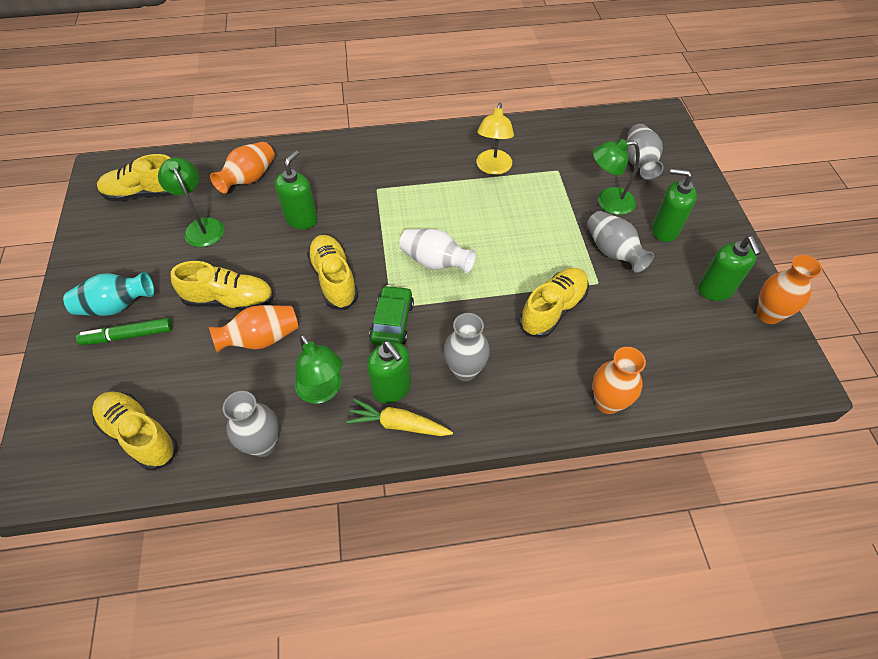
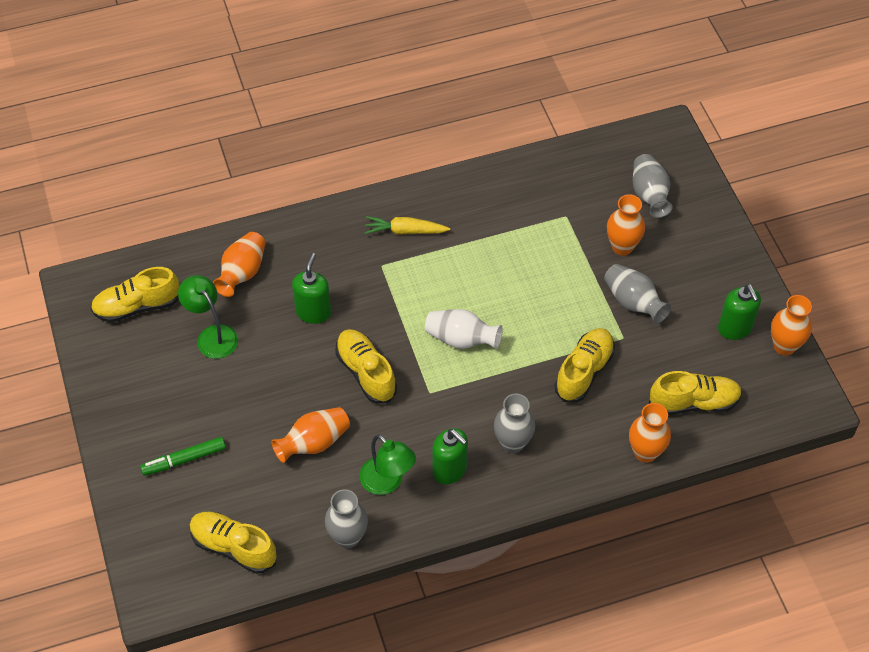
camera: 10 degrees left, 0 degrees up
turquoise vase [63,272,154,316] -> none
yellow shoe [171,261,274,311] -> yellow shoe moved to [649,371,742,415]
yellow carrot [346,399,453,436] -> yellow carrot moved to [365,216,450,235]
green car [369,285,414,346] -> none
yellow lamp [476,103,514,175] -> none
green lamp [593,139,640,215] -> orange vase [607,194,645,256]
green soap dispenser [652,169,697,242] -> none

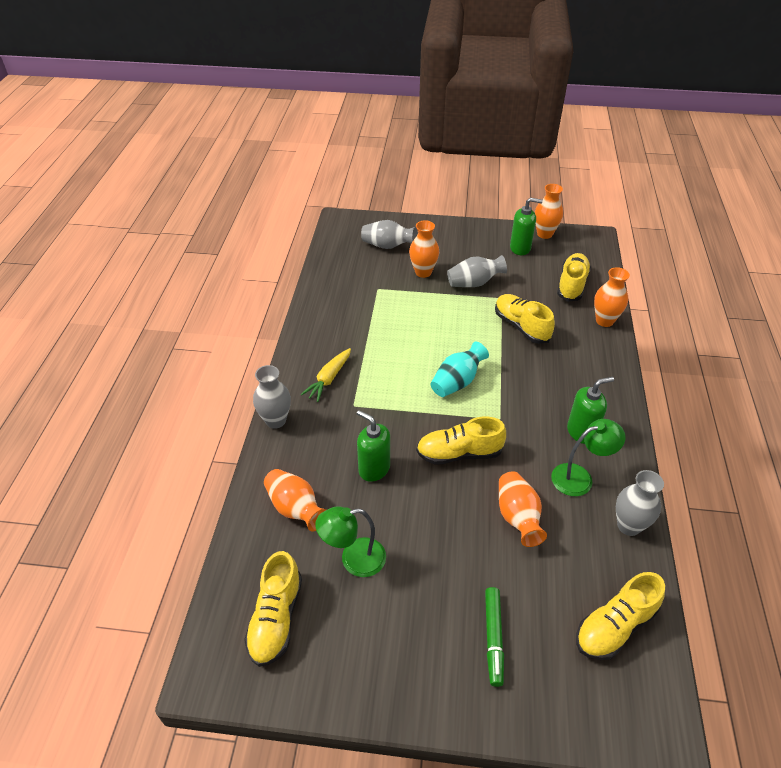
camera: 65 degrees left, 10 degrees down
white vase [425,309,503,349] -> turquoise vase [431,342,489,397]
grey vase [494,393,535,453] -> grey vase moved to [253,365,291,429]

